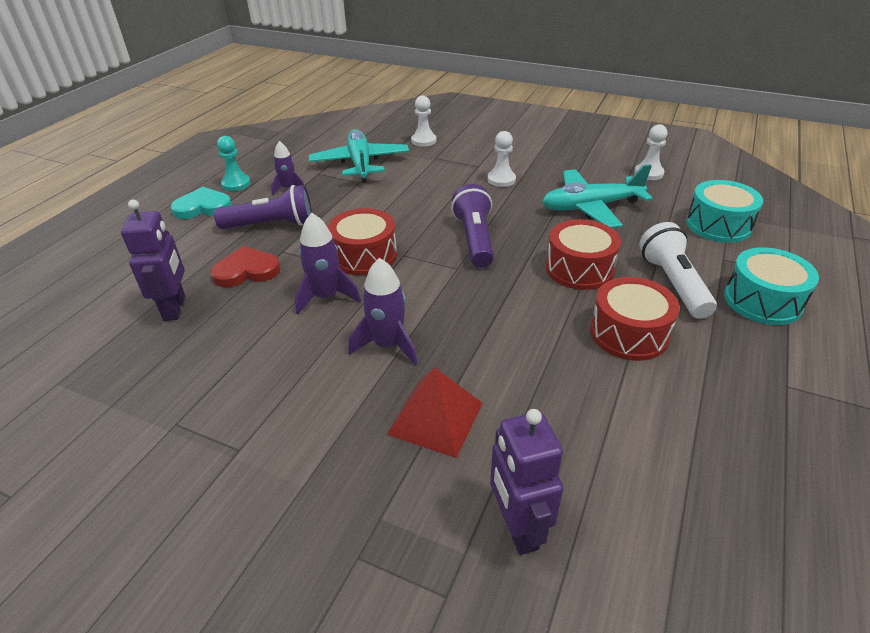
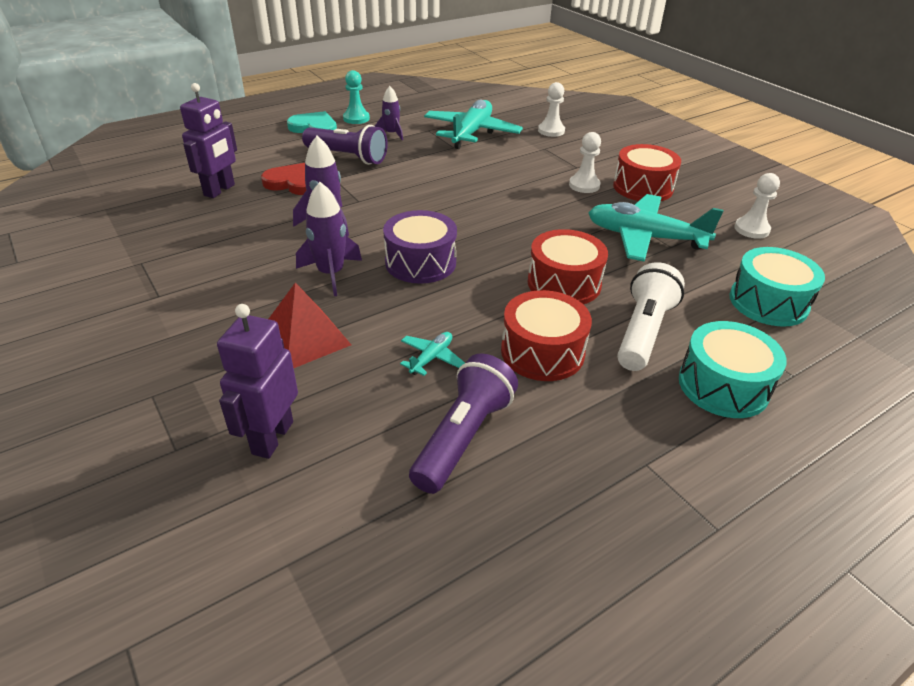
camera: 30 degrees right, 0 degrees up
red drum [328,208,397,275] -> red drum moved to [613,144,681,201]
purple flashlight [451,184,494,268] -> purple flashlight moved to [409,354,518,494]
none -> purple drum [383,210,457,284]
none -> turquoise plane [400,332,465,376]

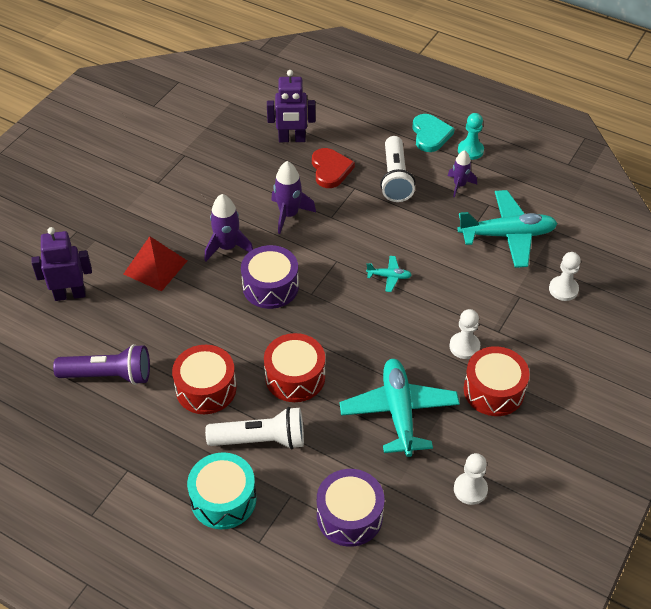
camera: 65 degrees right, 10 degrees up
purple flashlight [302,125,388,165] -> white flashlight [380,136,416,202]
turquoise plane [400,332,465,376] -> turquoise plane moved to [366,256,412,292]
turquoise drum [729,247,825,327] -> purple drum [317,469,384,547]

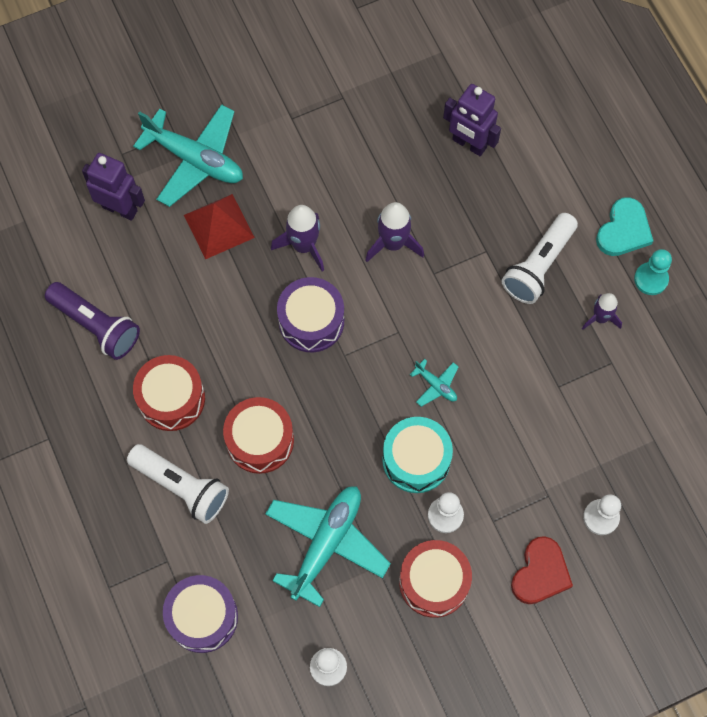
camera: 35 degrees right, 20 degrees up
turquoise drum [187,452,256,529] -> turquoise drum moved to [382,417,453,493]
red heart [312,148,355,188] -> red heart moved to [511,536,573,604]
turquoise plane [458,190,558,268] -> turquoise plane moved to [133,104,243,207]

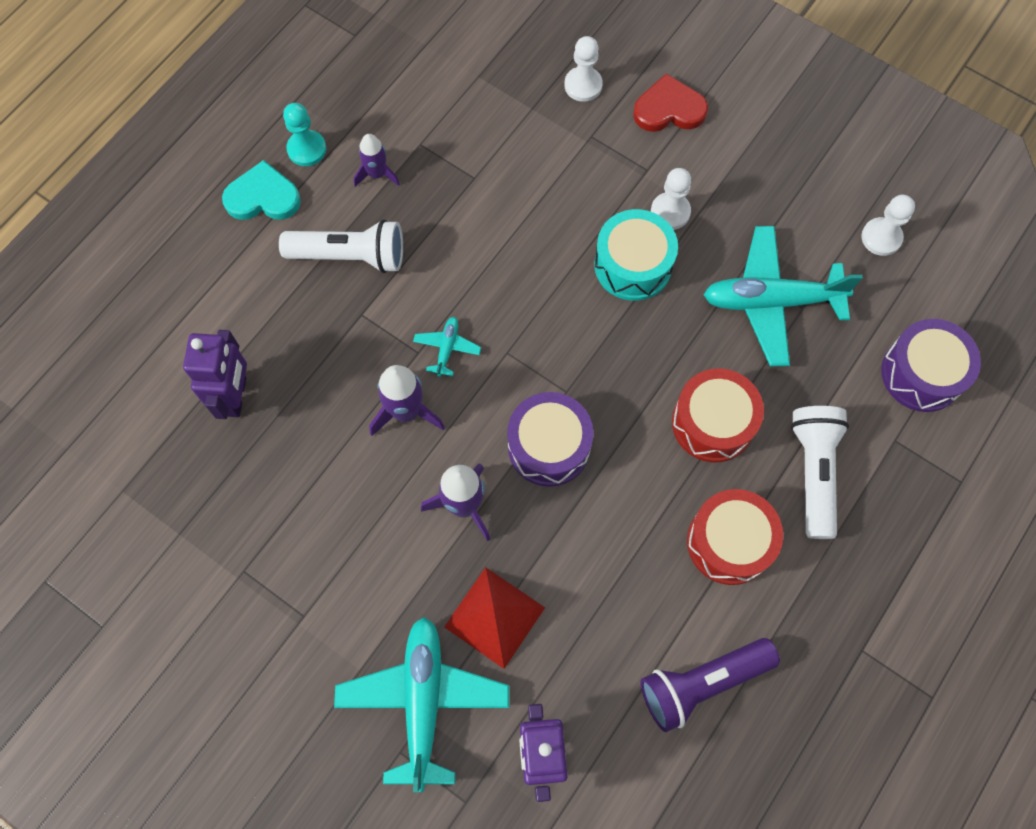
camera: 120 degrees left, 0 degrees up
purple flashlight [45,282,140,360] -> purple flashlight turned 120 degrees counterclockwise [640,638,780,732]
red drum [399,540,472,618] -> none
turquoise plane [410,359,459,407] -> turquoise plane moved to [413,317,481,377]

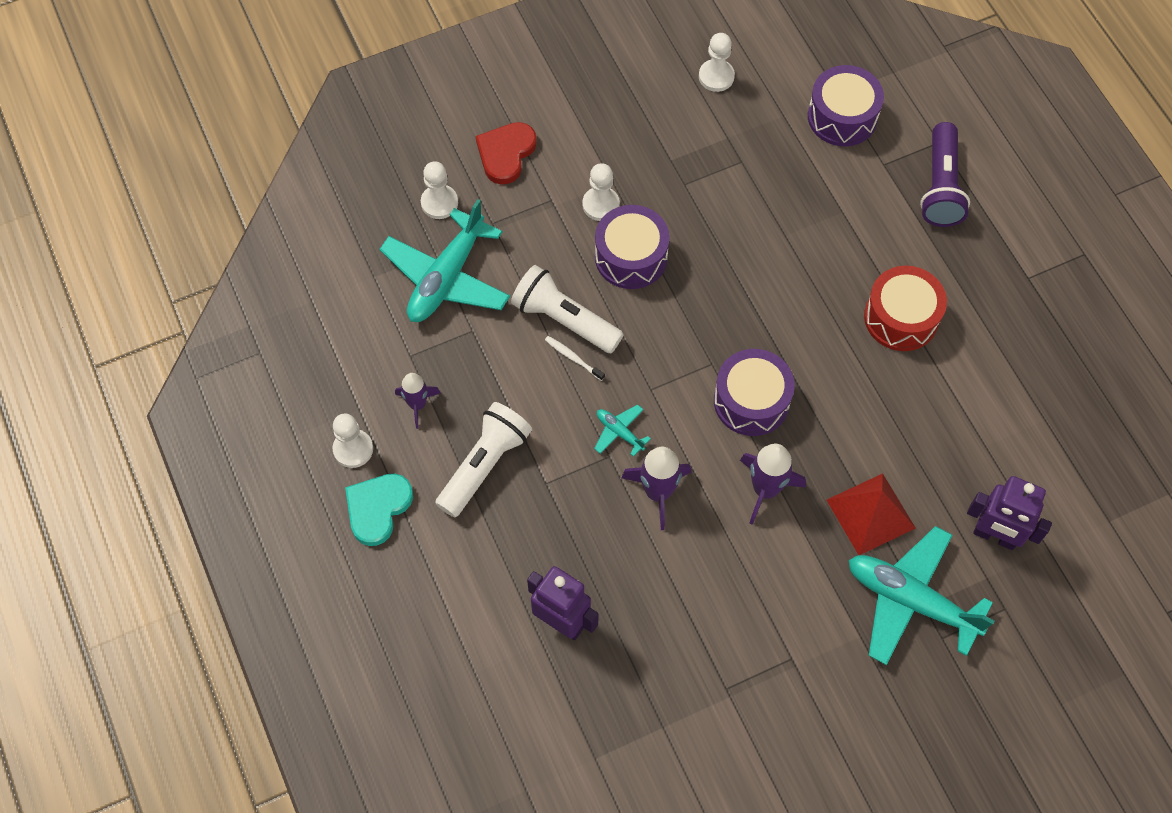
camera: 60 degrees left, 5 degrees down
turquoise pawn [283,103,326,166] -> white pawn [333,413,373,468]
turquoise drum [594,209,678,301] -> purple drum [595,205,670,289]
purple flashlight [640,638,780,732] -> purple flashlight moved to [920,122,970,227]
red drum [672,368,764,462] -> none
turquoise plane [703,226,863,366] -> turquoise plane moved to [380,199,510,322]
white flashlight [791,406,849,539] -> white flashlight moved to [511,265,624,353]
none -> white toothbrush [545,336,605,381]

